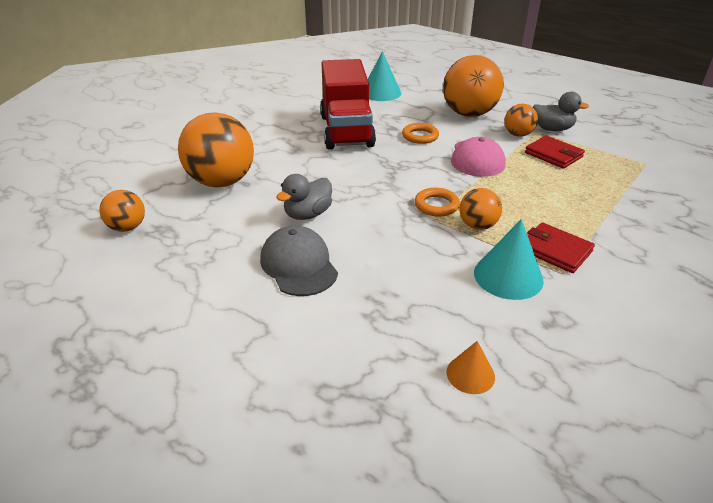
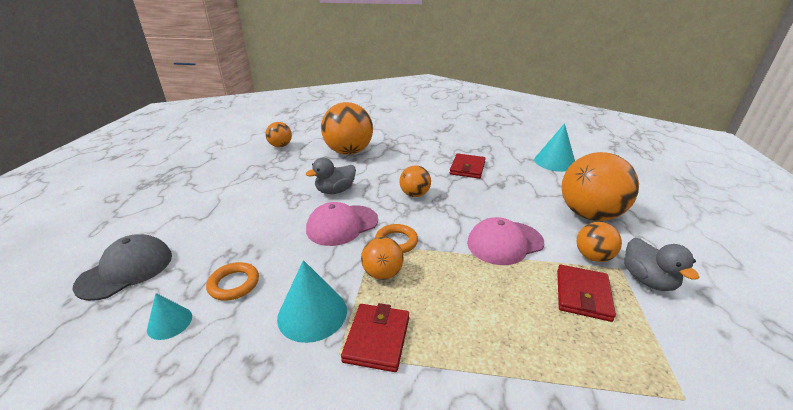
camera: 60 degrees right, 5 degrees down
grey cap [260,226,338,296] -> grey cap moved to [72,234,172,301]
grey duck [276,174,332,220] -> grey duck turned 45 degrees counterclockwise [306,158,356,194]
red truck [320,59,376,150] -> red wallet [450,153,486,179]
orange ring [402,123,439,144] -> orange ring moved to [206,262,259,301]
orange cone [447,341,495,394] -> turquoise cone [147,293,192,340]
none -> pink cap [306,202,378,246]
none -> orange ball [399,165,431,197]

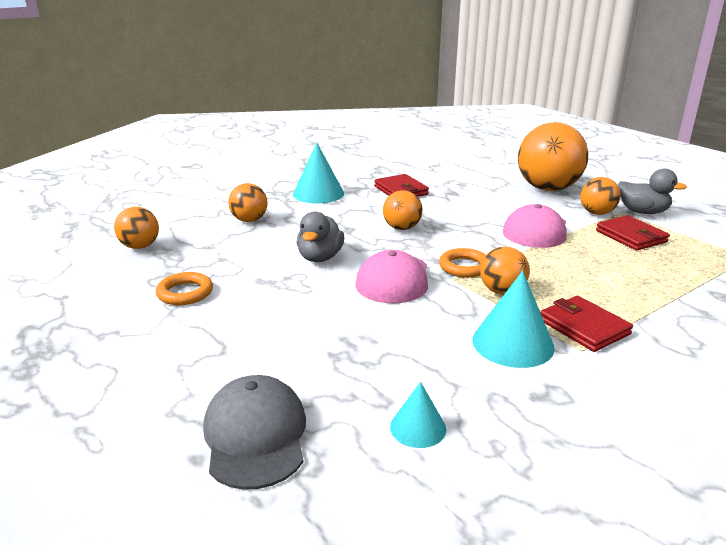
camera: 45 degrees left, 5 degrees down
orange ring [206,262,259,301] -> orange ring moved to [156,272,213,305]
orange ball [321,102,373,155] -> orange ball [228,183,268,222], size x0.51
turquoise cone [534,123,575,172] -> turquoise cone moved to [293,143,344,204]

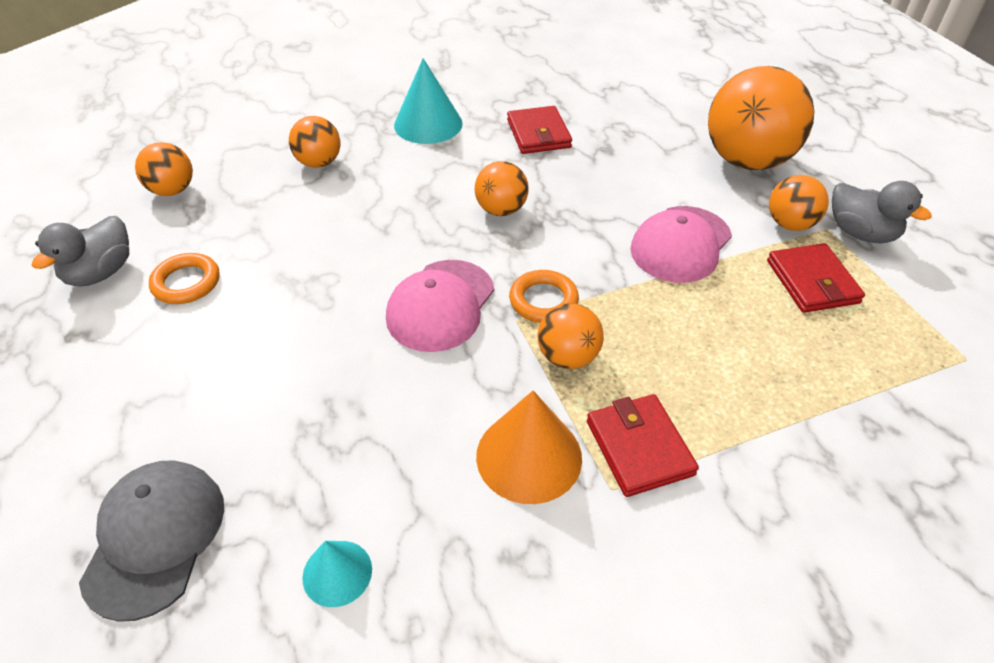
camera: 15 degrees right, 20 degrees up
grey duck [297,212,344,262] -> grey duck moved to [32,216,129,287]
turquoise cone [472,271,555,368] -> orange cone [476,391,582,504]

